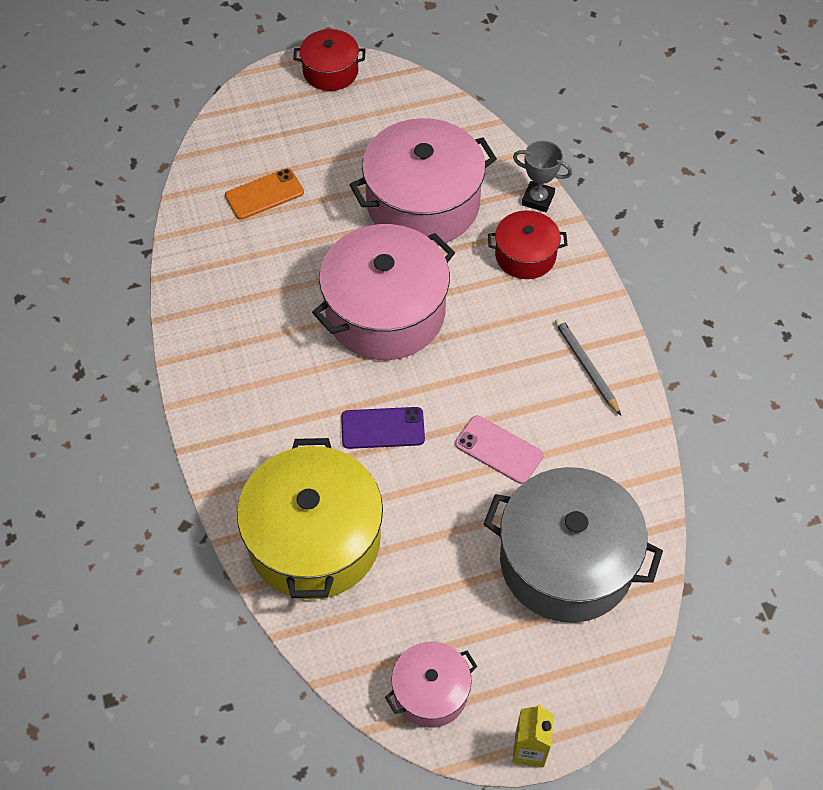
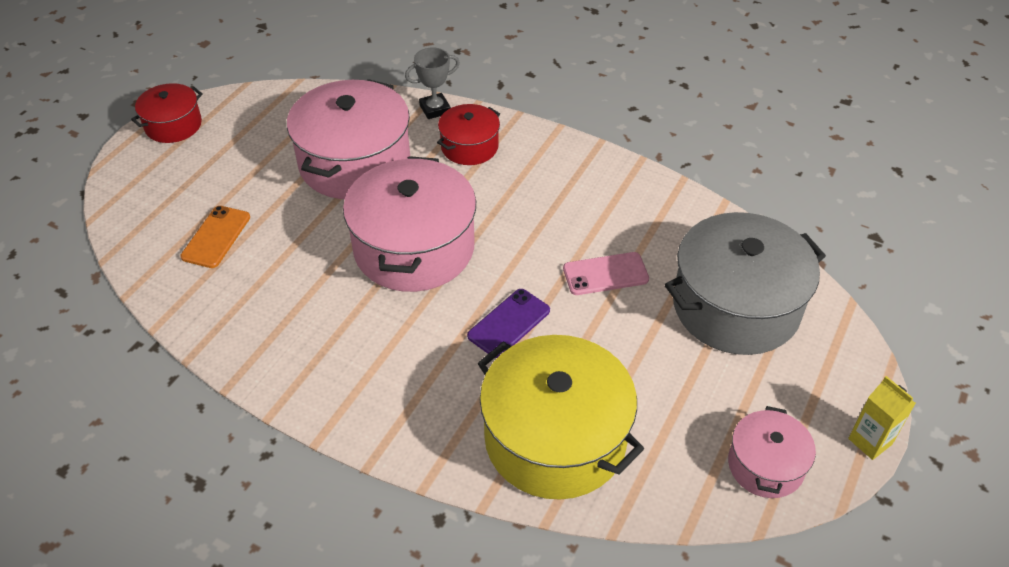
camera: 45 degrees left, 10 degrees down
grey pencil [555,318,621,416] -> none

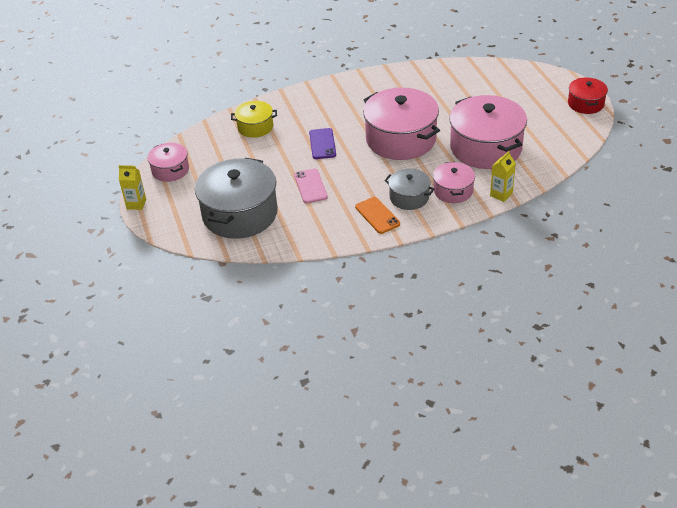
camera: 135 degrees right, 5 degrees down
orange phone [180,206,250,268] -> orange phone moved to [355,197,400,234]
grey trophy [405,47,460,119] -> yellow carton [490,151,516,202]
red pot [437,104,500,165] -> pink pot [433,162,475,203]
yellow pot [477,335,644,500] -> yellow pot [231,101,277,138], size x0.53
pink phone [563,252,649,295] -> pink phone turned 45 degrees counterclockwise [294,169,328,203]
none -> grey pot [385,168,435,210]

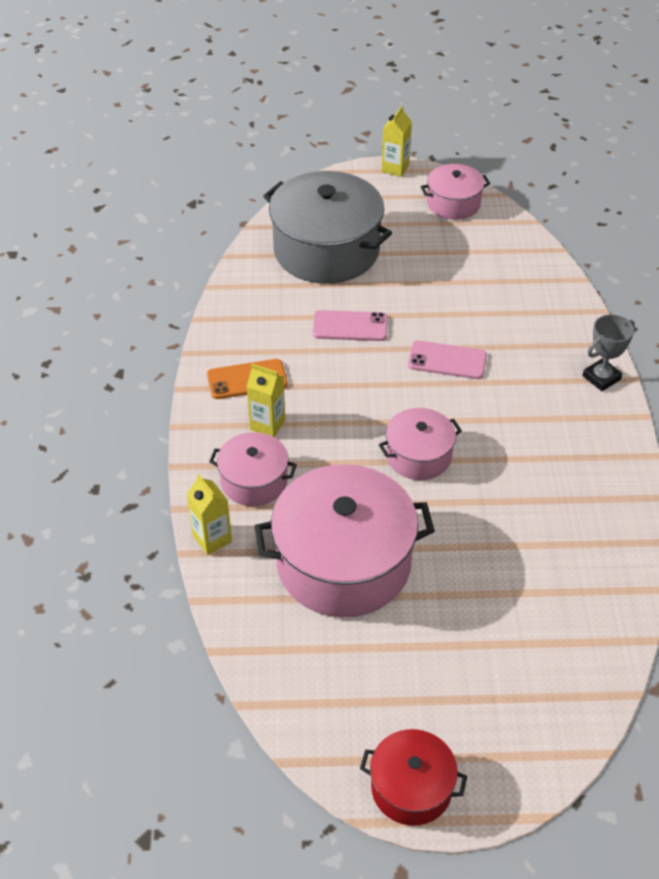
camera: 105 degrees right, 5 degrees up
yellow pot [231,101,277,138] -> none
purple phone [309,128,336,159] -> pink phone [408,340,487,379]
pink pot [363,88,440,160] -> pink pot [379,408,462,480], size x0.53
grey pot [385,168,435,210] -> yellow carton [247,364,285,437]
none -> grey trophy [582,314,635,391]

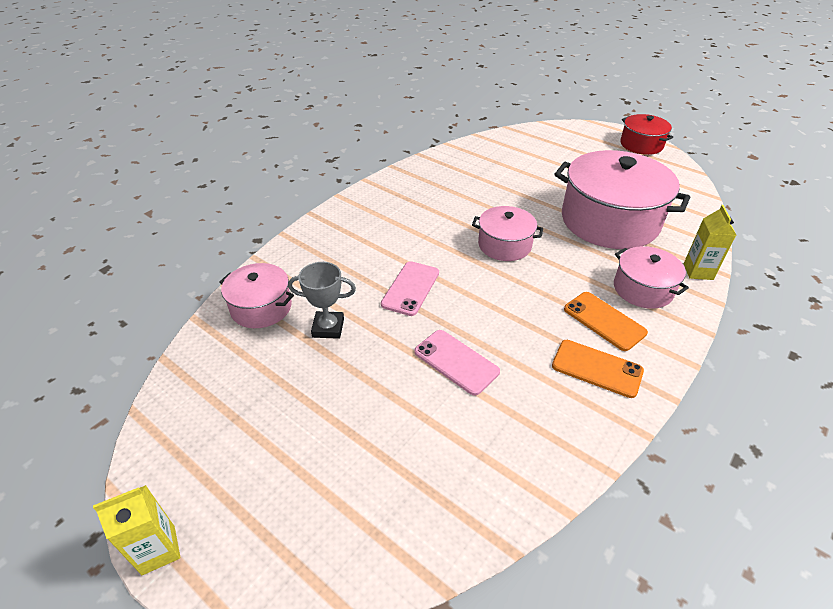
camera: 140 degrees left, 5 degrees down
yellow carton [247,364,285,437] -> orange phone [564,292,648,351]
grey pot [263,171,392,284] -> none
pink phone [408,340,487,379] -> pink phone turned 60 degrees clockwise [381,261,439,316]
pink pot [421,164,490,220] -> pink pot moved to [219,263,294,328]
grey trophy [582,314,635,391] -> grey trophy moved to [288,262,356,339]

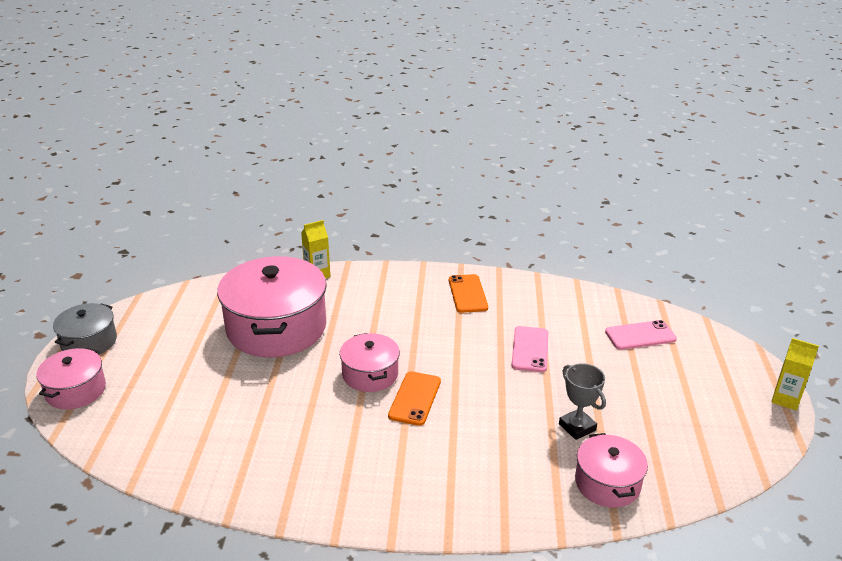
camera: 125 degrees left, 10 degrees down
pink phone [381,261,439,316] -> pink phone moved to [605,320,677,350]
orange phone [564,292,648,351] -> orange phone moved to [388,371,441,426]
pink pot [614,246,689,309] -> pink pot moved to [36,348,106,410]
red pot [620,114,673,155] -> grey pot [53,303,117,354]

